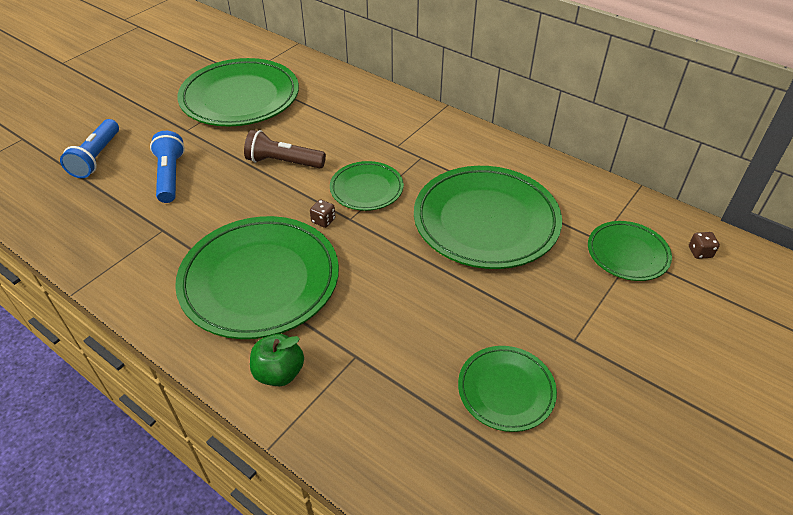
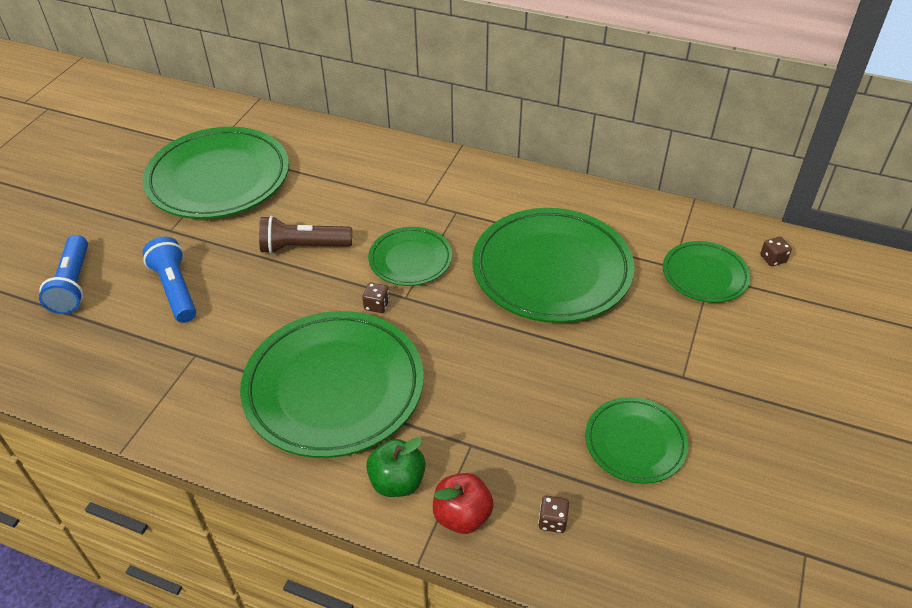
camera: 15 degrees left, 0 degrees up
none -> red apple [433,473,494,534]
none -> brown dice [538,495,569,533]

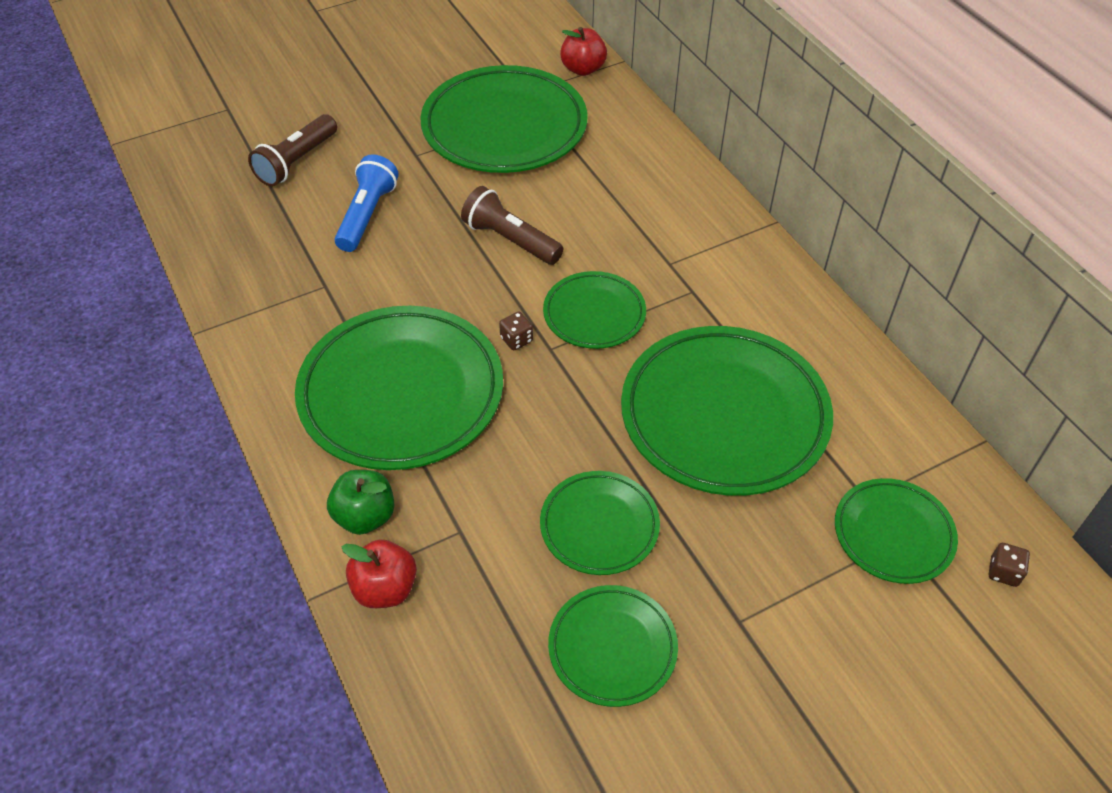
camera: 40 degrees right, 5 degrees up
blue flashlight [39,235,88,314] -> brown flashlight [248,114,337,187]
brown dice [538,495,569,533] -> none
none -> green plate [540,471,660,575]
none -> red apple [560,27,607,76]

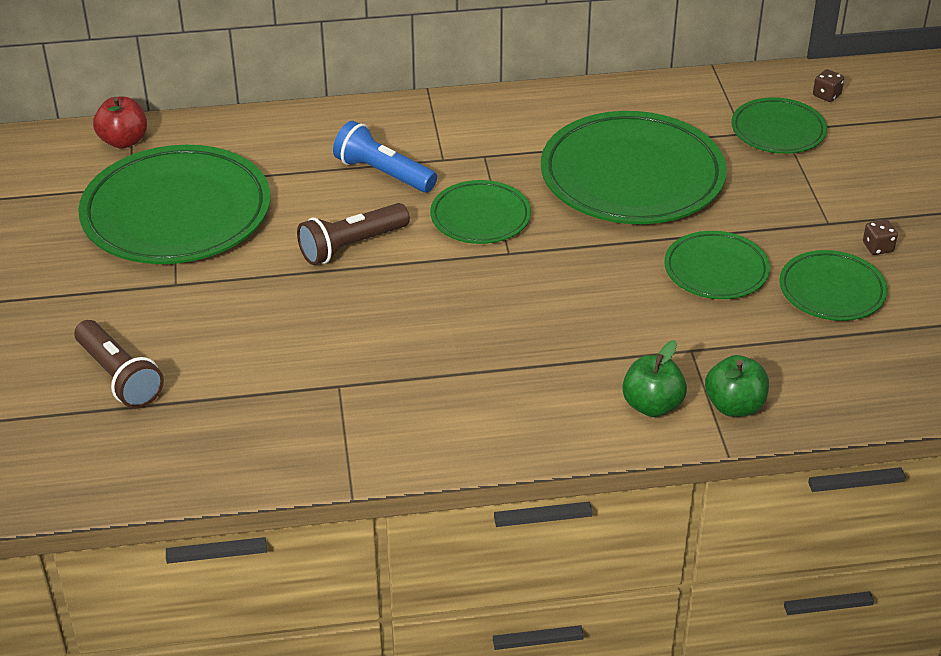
camera: 70 degrees left, 10 degrees down
green plate [295,306,503,470] -> none
blue flashlight [335,154,399,252] -> blue flashlight moved to [333,121,437,193]
red apple [341,540,417,608] -> green apple [705,355,769,417]
brown dice [499,311,533,350] -> brown dice moved to [863,220,898,255]

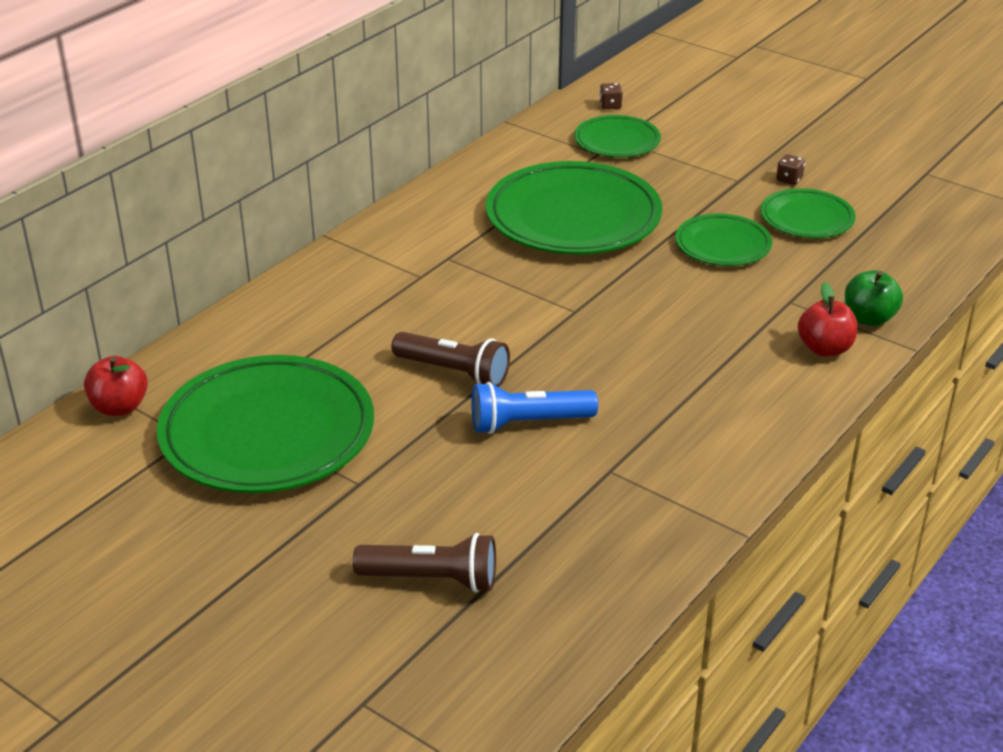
camera: 45 degrees left, 5 degrees down
brown flashlight [297,203,410,265] -> brown flashlight turned 75 degrees counterclockwise [391,332,510,387]
blue flashlight [333,121,437,193] -> blue flashlight moved to [471,382,598,434]
green plate [430,180,531,244] -> none
green apple [622,340,687,417] -> red apple [798,282,857,357]

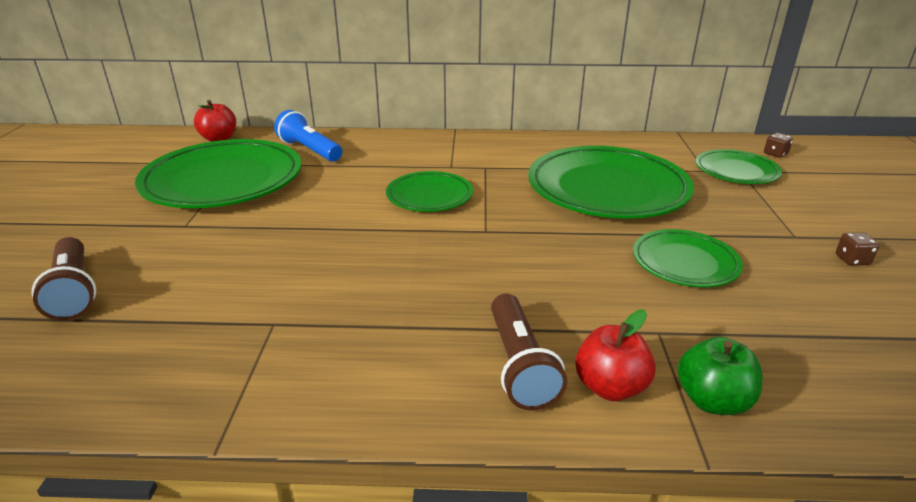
camera: 55 degrees right, 5 degrees down
brown flashlight [391,332,510,387] -> brown flashlight moved to [491,294,567,410]
blue flashlight [471,382,598,434] -> blue flashlight moved to [274,110,342,162]
green plate [761,188,856,238] -> green plate moved to [386,171,473,212]

